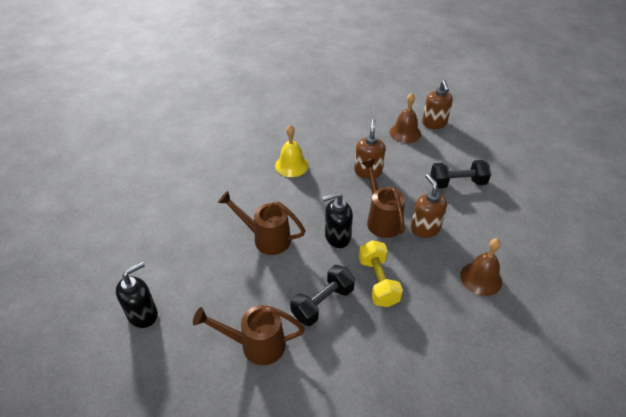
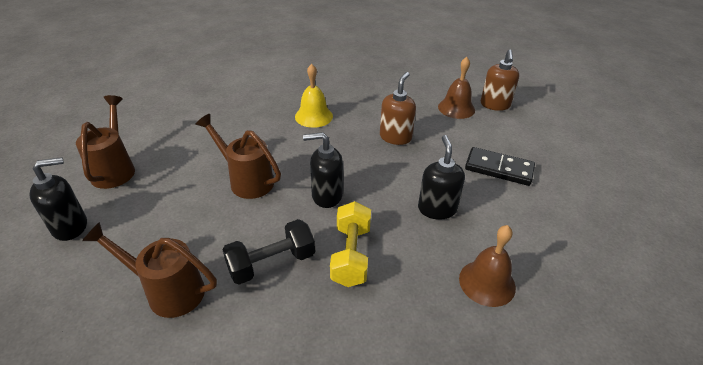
camera: 15 degrees right, 5 degrees down
brown watering can [362,159,405,238] -> brown watering can moved to [76,95,135,189]
brown soap dispenser [411,174,447,238] -> black soap dispenser [418,135,465,220]
black dumbbell [431,160,491,188] -> black domino [465,147,535,186]

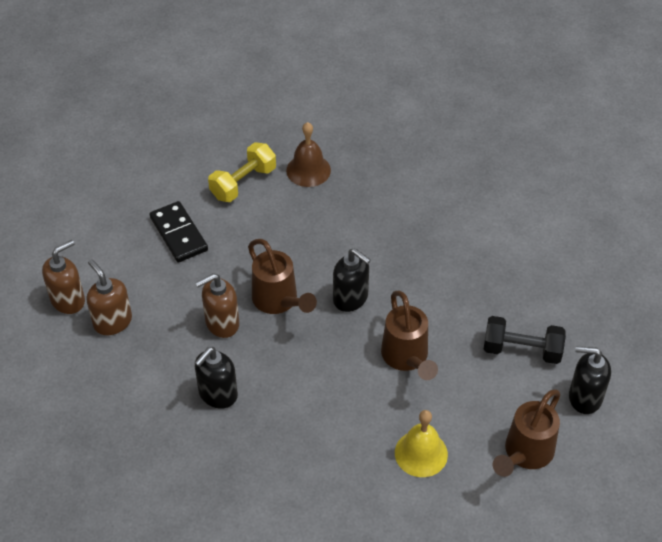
camera: 140 degrees left, 10 degrees up
brown watering can [82,222,217,318] -> brown watering can moved to [248,239,317,314]
black dumbbell [222,219,315,285] -> black dumbbell moved to [484,316,566,364]
yellow bell [295,64,333,128] -> yellow bell moved to [395,410,448,477]
yellow dumbbell [330,201,371,287] -> yellow dumbbell moved to [208,142,276,202]
black soap dispenser [418,135,465,220] -> black soap dispenser moved to [195,347,238,409]
brown bell [438,57,475,119] -> brown soap dispenser [86,259,132,335]

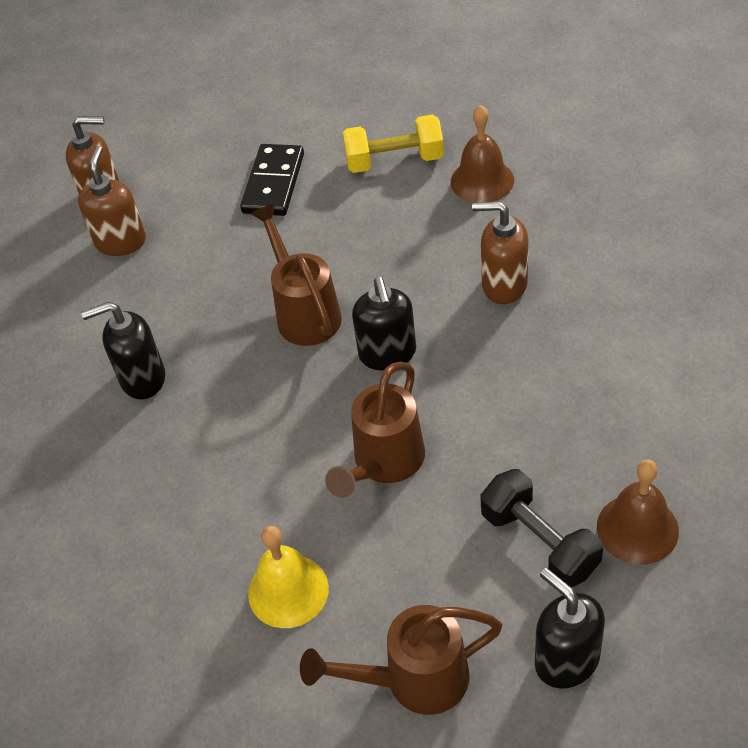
camera: 45 degrees right, 0 degrees up
brown soap dispenser [195,273,239,338] -> brown soap dispenser moved to [472,201,528,304]
brown watering can [248,239,317,314] -> brown watering can turned 150 degrees clockwise [251,203,342,346]
none -> brown bell [597,460,679,565]

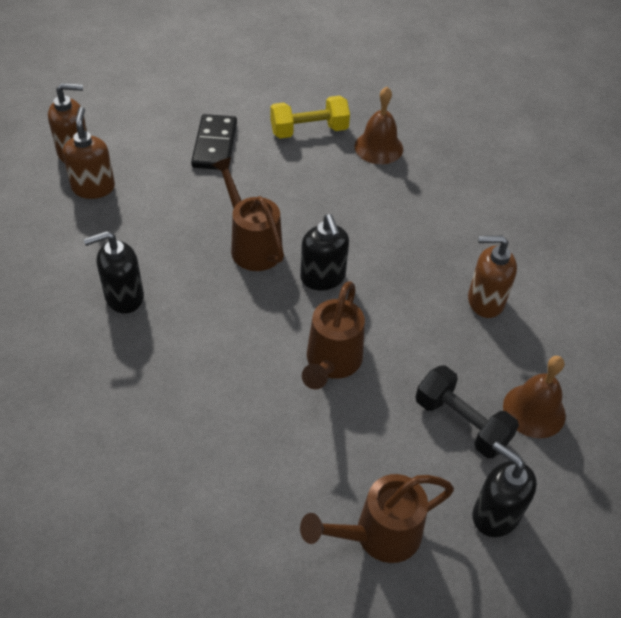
camera: 15 degrees left, 0 degrees up
yellow bell [248,526,329,628] -> none
brown soap dispenser [472,201,528,304] -> brown soap dispenser moved to [468,236,517,318]

